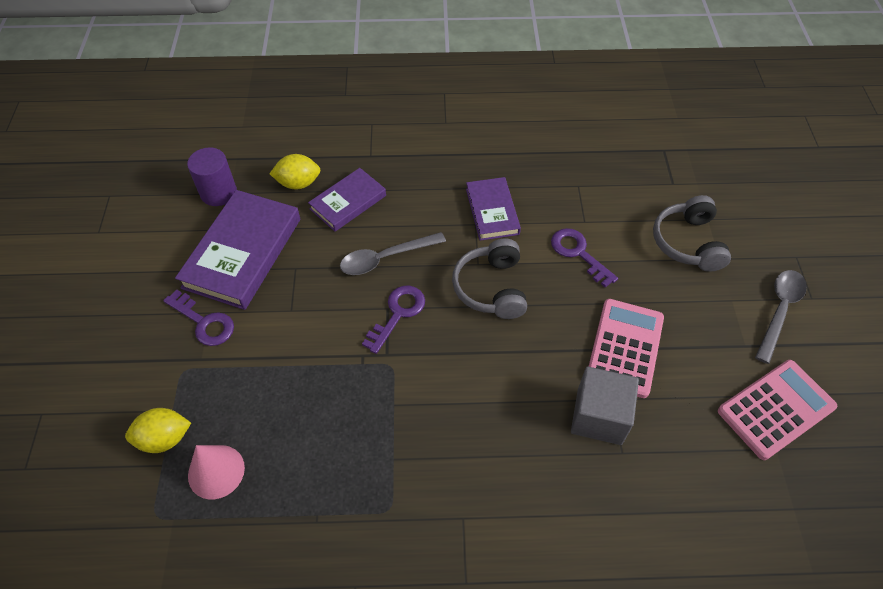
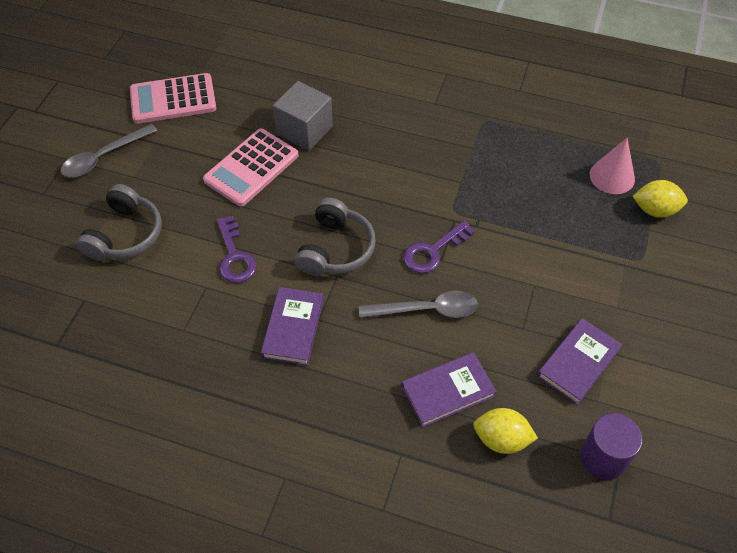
camera: 160 degrees left, 0 degrees up
purple key [163,289,234,346] -> none
purple book [175,190,300,310] -> purple book [537,318,622,405], size x0.59

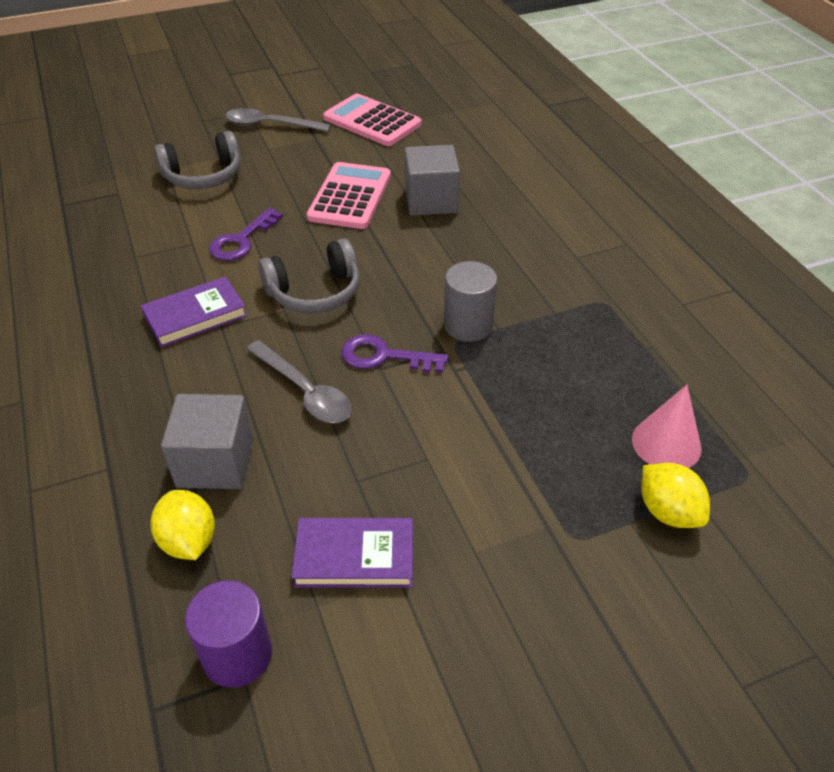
camera: 50 degrees right, 10 degrees down
pink calculator [203,129,298,207] -> pink calculator turned 105 degrees clockwise [307,162,391,229]
purple book [402,352,497,428] -> grey cube [161,394,253,489]
none -> grey cylinder [444,261,497,342]

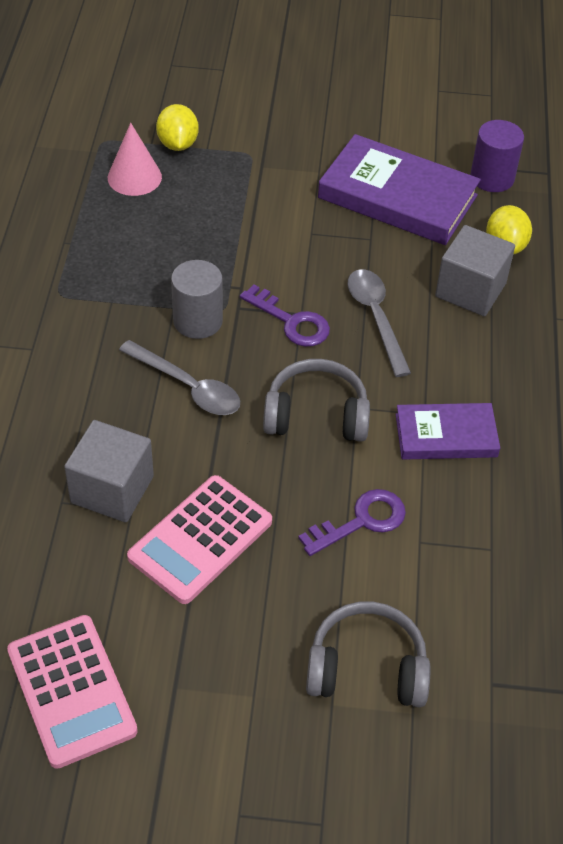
camera: 155 degrees left, 5 degrees up
grey spoon [225,108,331,132] -> grey spoon moved to [119,340,240,415]
purple book [292,518,413,588] -> purple book [318,134,481,245], size x1.69

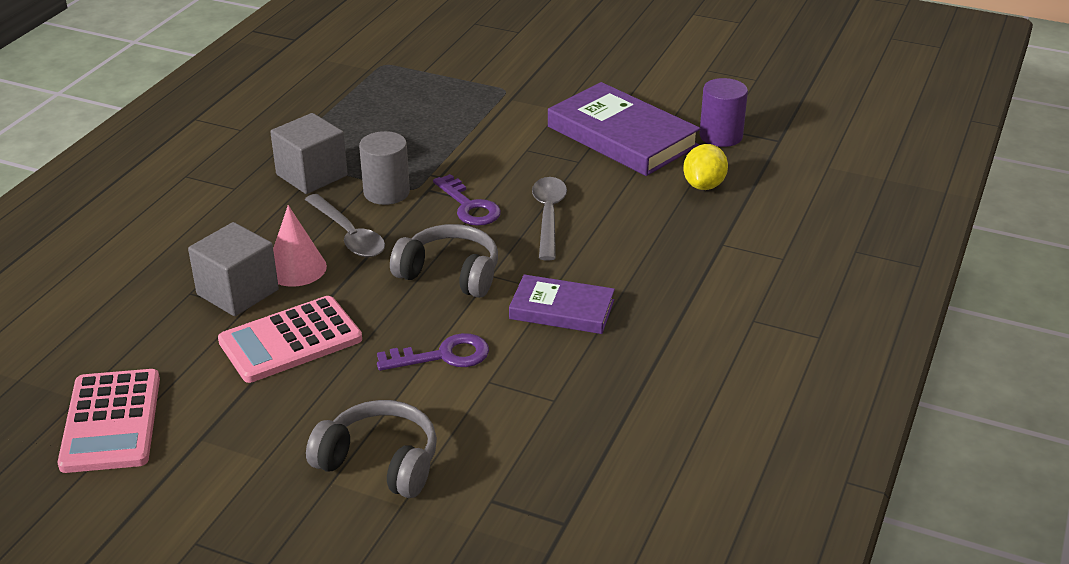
camera: 20 degrees right, 15 degrees down
pink cone [108,123,162,196] -> pink cone moved to [273,205,327,287]
yellow lemon [156,104,199,151] -> none
grey cube [435,225,515,316] -> grey cube moved to [270,113,348,194]

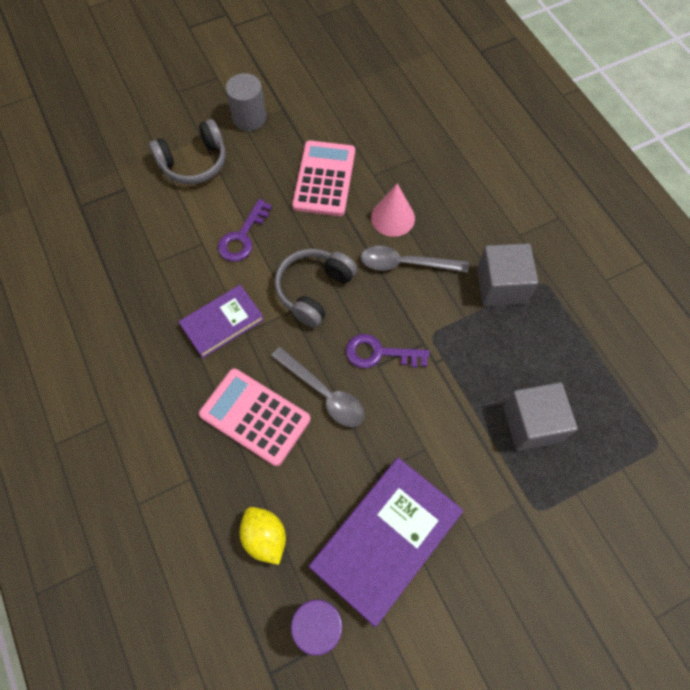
camera: 130 degrees right, 30 degrees up
pink calculator [58,369,160,473] -> pink calculator moved to [199,368,311,466]
grey cube [188,222,279,316] -> grey cube moved to [503,382,578,451]
grey cylinder [359,131,410,205] -> grey cylinder moved to [226,73,266,131]
grey headphones [390,224,498,298] -> grey headphones turned 150 degrees clockwise [275,249,357,328]
purple book [548,82,701,176] -> purple book turned 45 degrees counterclockwise [309,458,464,627]

